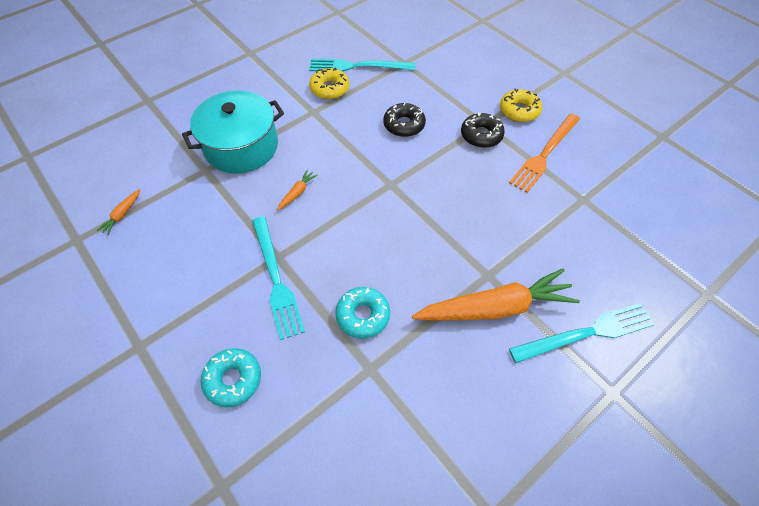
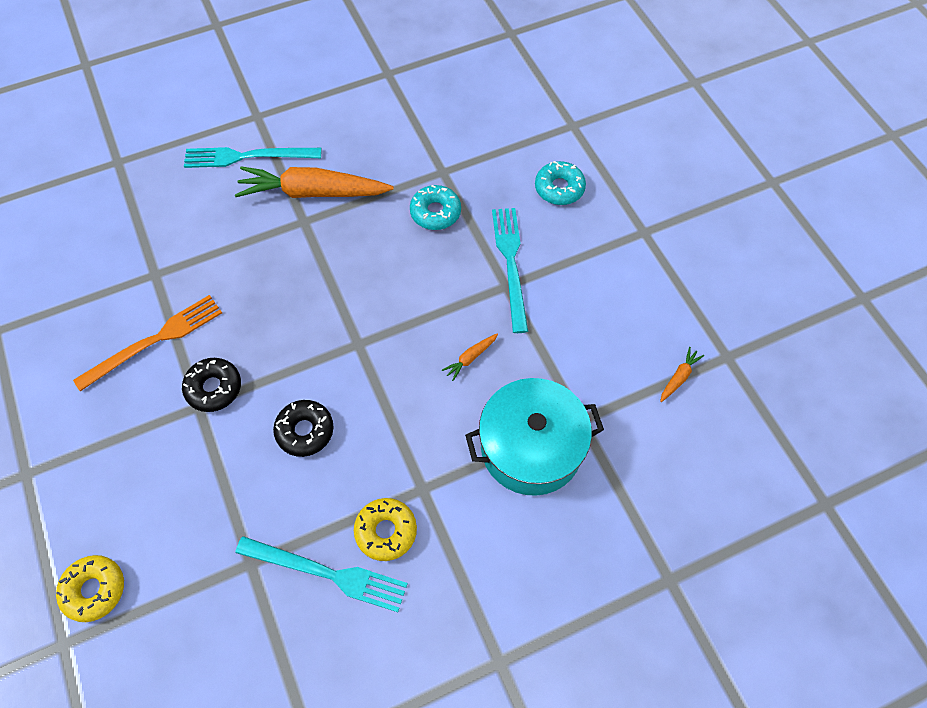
camera: 165 degrees left, 5 degrees up
yellow donut [500,88,542,122] -> yellow donut moved to [56,555,124,622]

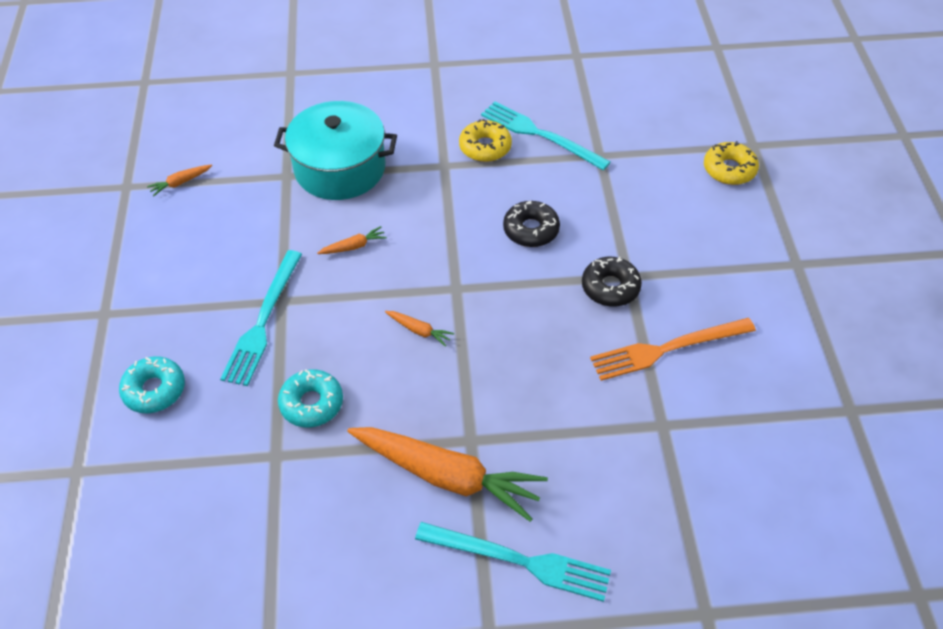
camera: 160 degrees left, 10 degrees down
none -> orange carrot [385,311,454,347]

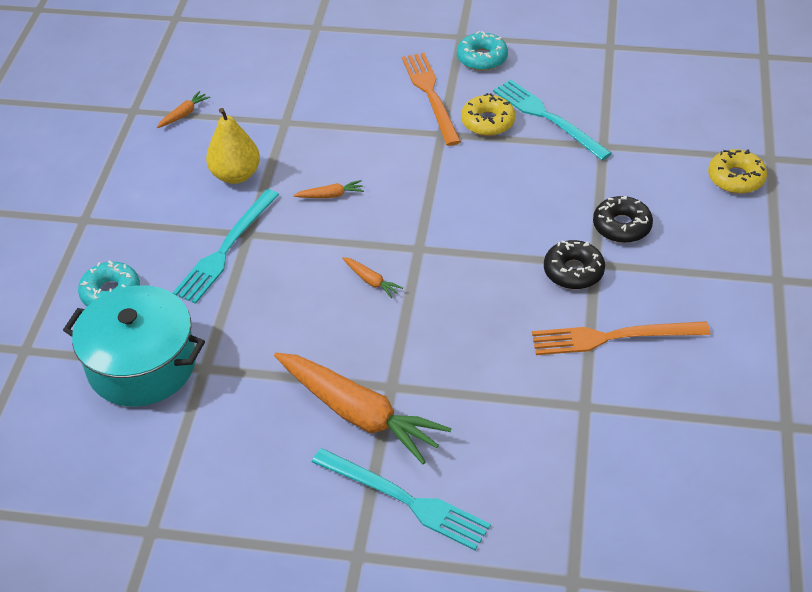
camera: 15 degrees right, 5 degrees down
orange carrot [147,165,212,197] -> orange carrot turned 150 degrees clockwise [157,91,210,128]
turquoise pot [274,101,397,200] -> turquoise pot moved to [63,285,205,406]
turquoise donut [278,369,343,427] -> turquoise donut moved to [457,31,508,71]
black donut [503,201,560,247] -> black donut moved to [593,196,653,243]
none -> yellow pear [206,108,260,184]
none -> orange fork [402,53,461,146]

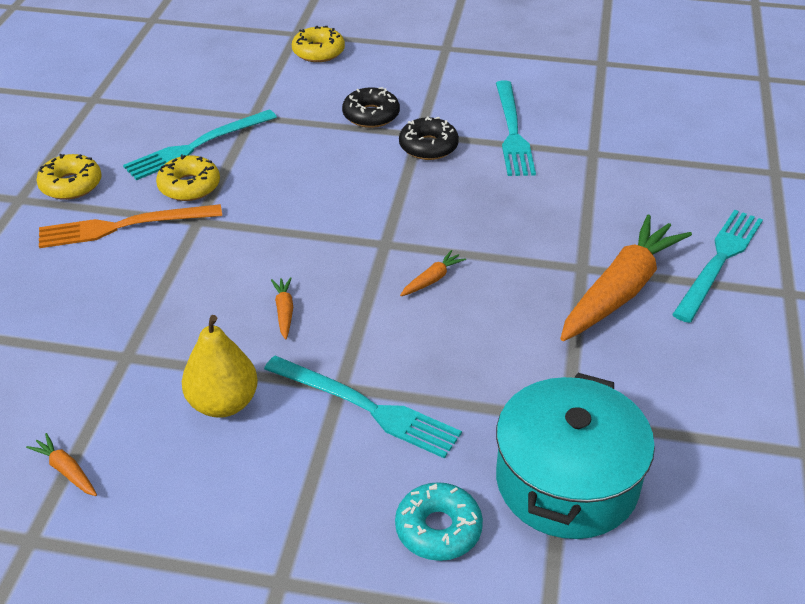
camera: 90 degrees left, 5 degrees down
turquoise donut [457,31,508,71] -> yellow donut [36,154,102,200]
orange fork [532,321,710,355] -> turquoise fork [496,80,536,176]

